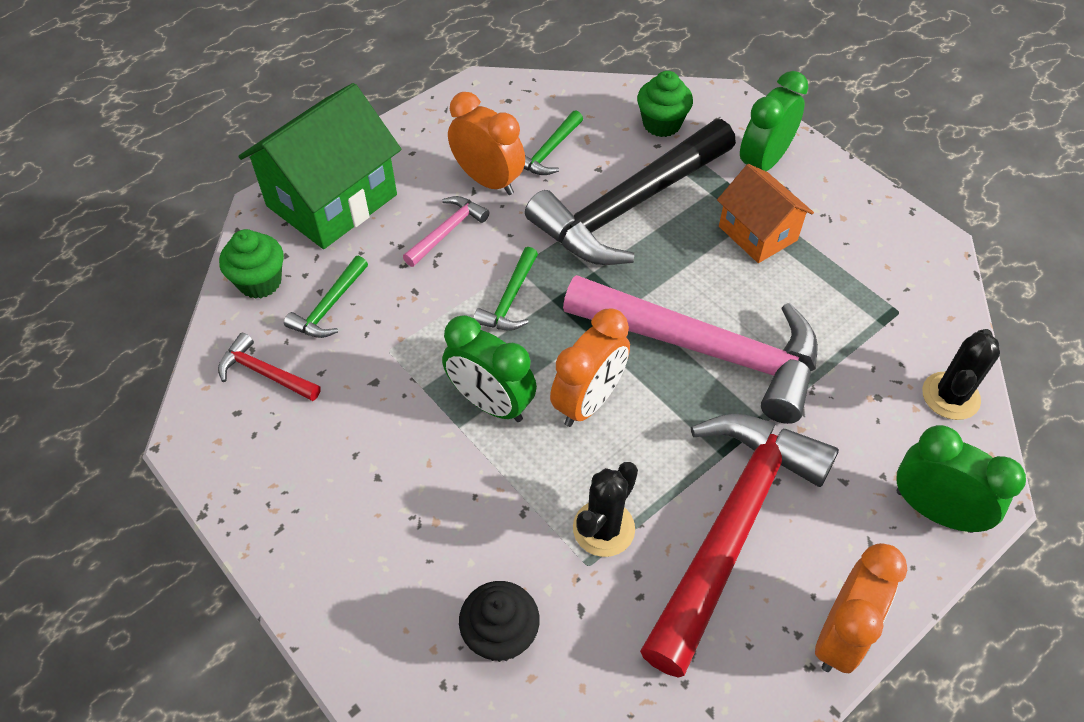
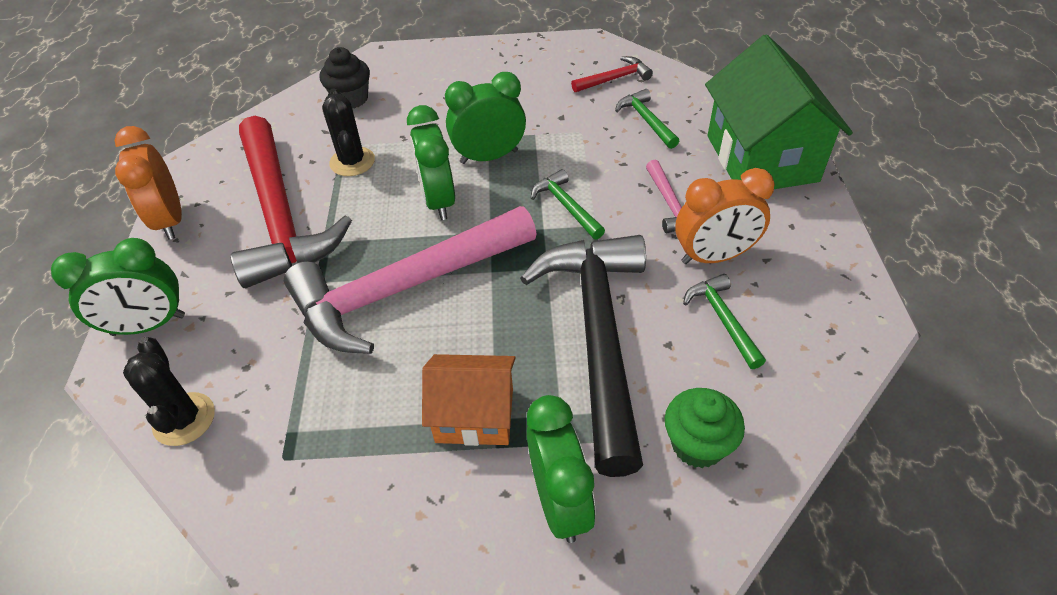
camera: 130 degrees right, 5 degrees down
green cupcake [219,229,284,299] -> none
orange clock [550,308,630,427] -> green clock [407,105,455,220]

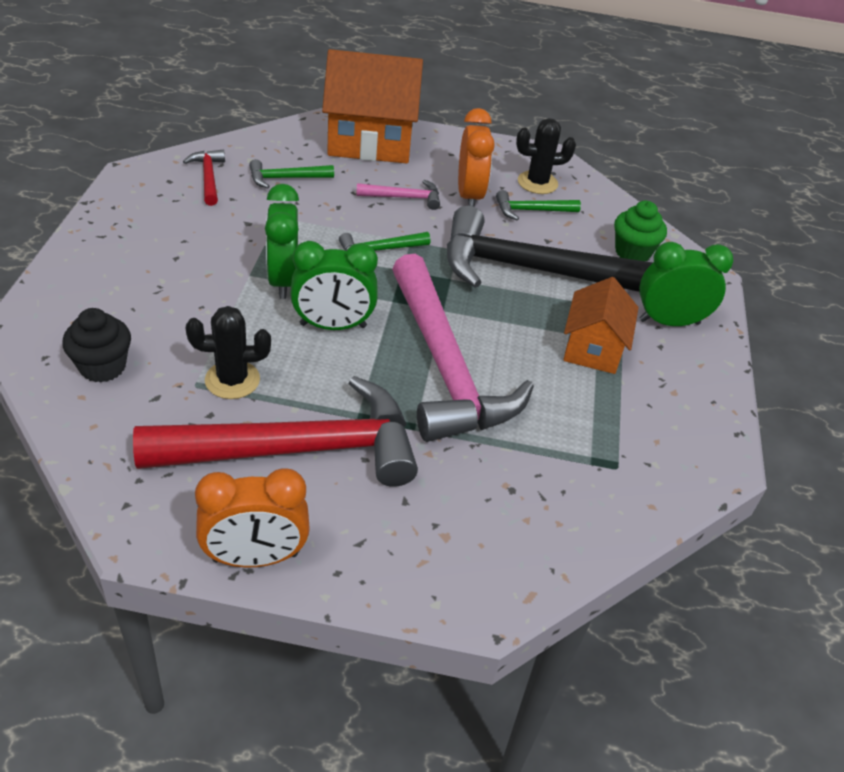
camera: 85 degrees left, 5 degrees down
green clock [51,238,185,336] -> none
black cactus [123,337,215,446] -> black cactus moved to [516,118,576,194]
green house [705,34,853,189] -> orange house [322,49,423,164]

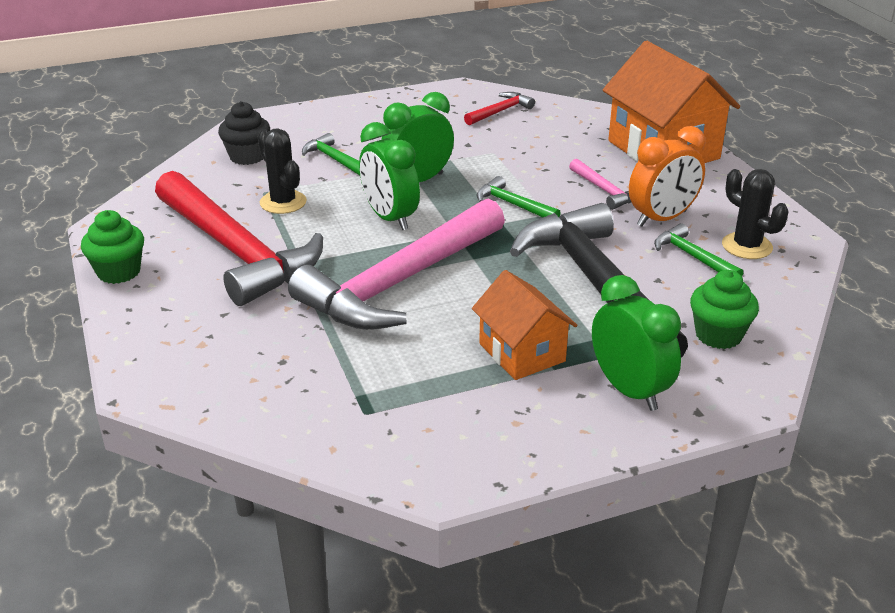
camera: 65 degrees right, 10 degrees down
orange clock [195,468,310,567] -> green cupcake [81,210,144,284]
green hammer [249,159,334,188] -> green hammer moved to [302,133,360,175]
orange house [563,277,639,374] -> orange house turned 75 degrees clockwise [472,270,577,380]

